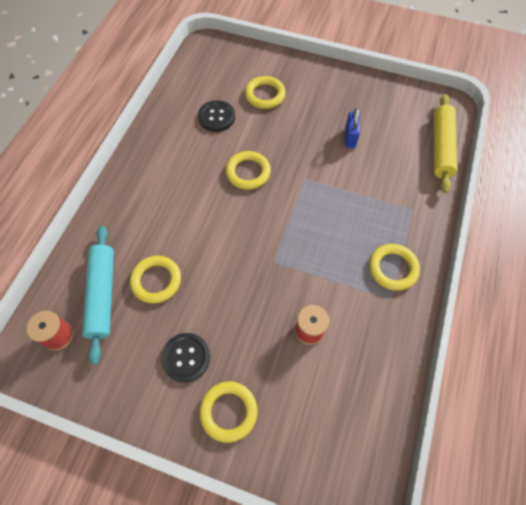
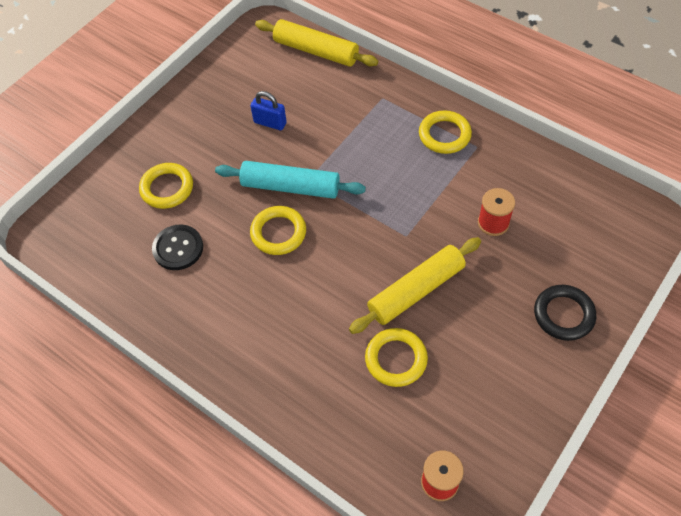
camera: 70 degrees left, 5 degrees down
turquoise rolling pin [82,226,114,365] -> turquoise rolling pin moved to [215,161,366,199]
black button [161,333,210,383] -> none
yellow ring [199,381,258,443] -> black ring [534,285,596,341]
none -> yellow rolling pin [349,237,481,334]

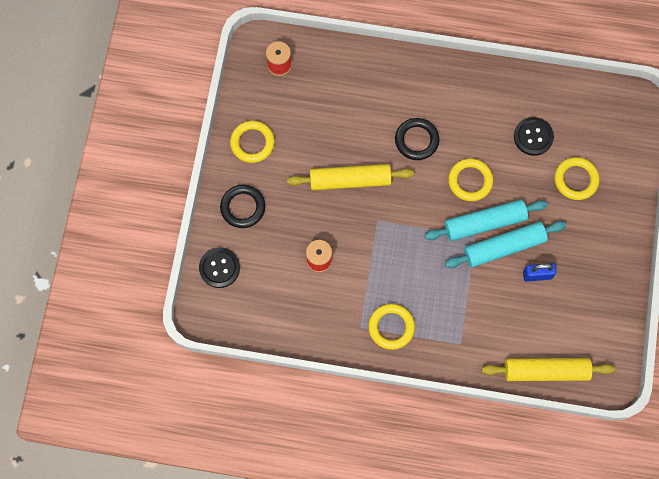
camera: 150 degrees right, 15 degrees up
yellow rolling pin [349,237,481,334] -> yellow rolling pin turned 60 degrees clockwise [287,164,414,190]
yellow ring [365,328,428,387] -> yellow ring moved to [230,120,275,163]
none -> black button [199,247,240,288]
none -> black ring [395,118,440,160]
none -> turquoise rolling pin [445,221,566,268]

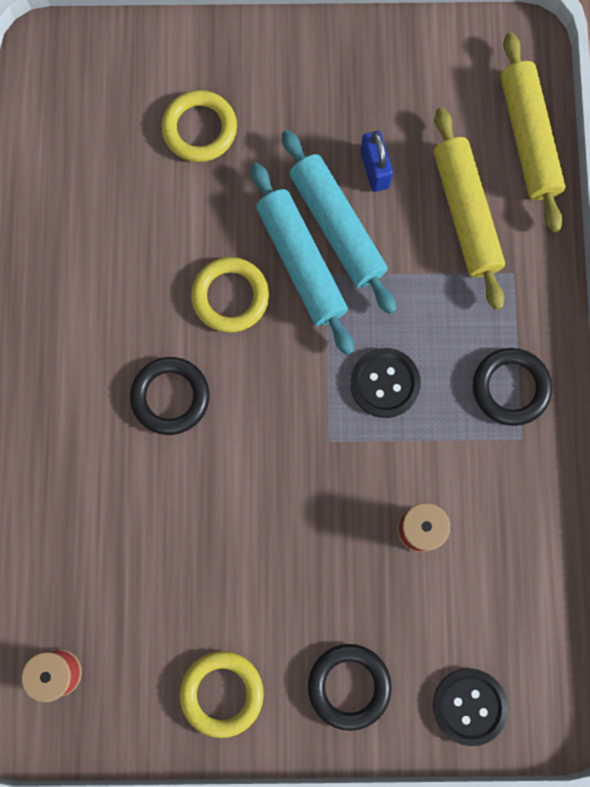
camera: 100 degrees left, 5 degrees up
yellow rolling pin [287,164,414,190] -> yellow rolling pin moved to [434,108,505,310]
yellow ring [368,304,415,350] -> black ring [473,348,552,426]
black button [514,117,554,156] -> black button moved to [350,348,421,418]

